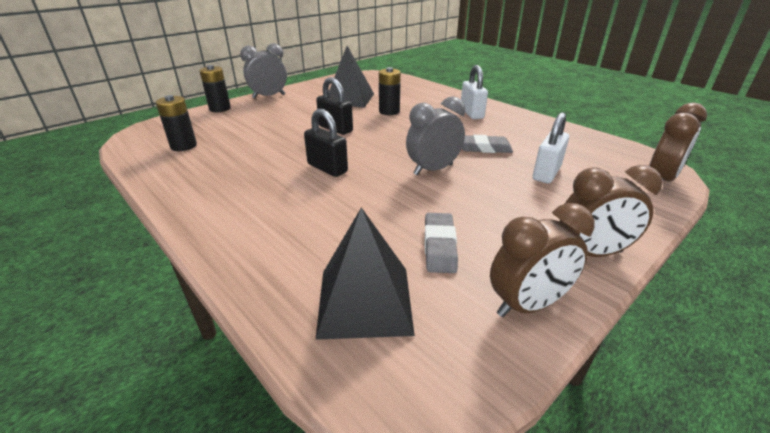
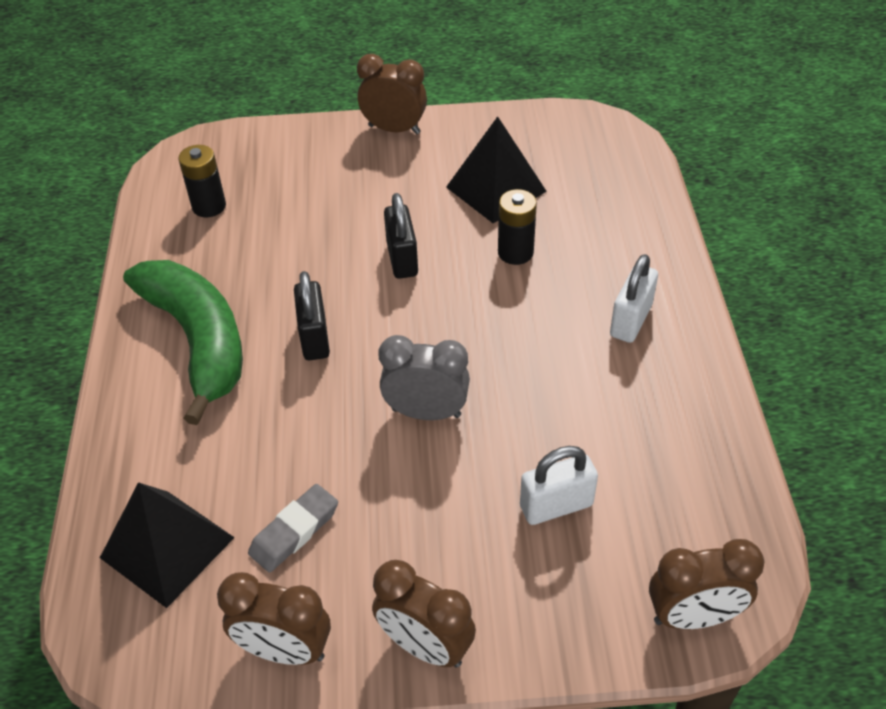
camera: 40 degrees right, 15 degrees up
black battery [200,65,231,112] -> none
grey clock [240,43,287,99] -> brown clock [357,54,427,134]
grey eraser [462,135,513,153] -> none
none -> green banana [123,260,243,425]

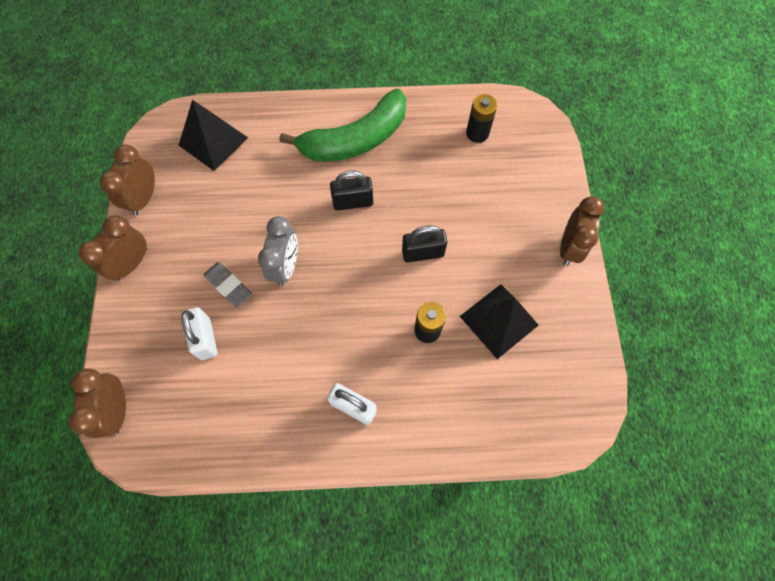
camera: 90 degrees right, 20 degrees up
grey eraser [248,484,338,573] -> grey eraser moved to [204,262,252,308]

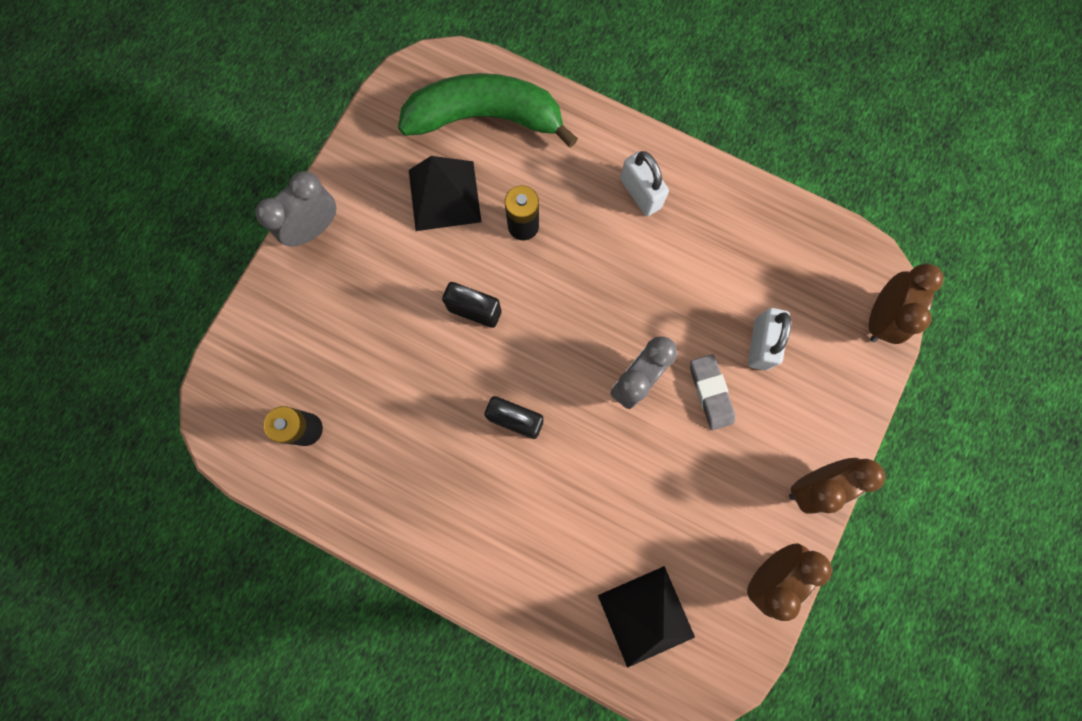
camera: 150 degrees left, 10 degrees up
green banana [279,89,406,162] -> green banana moved to [398,73,578,148]
brown clock [560,196,604,266] -> grey clock [256,171,336,246]

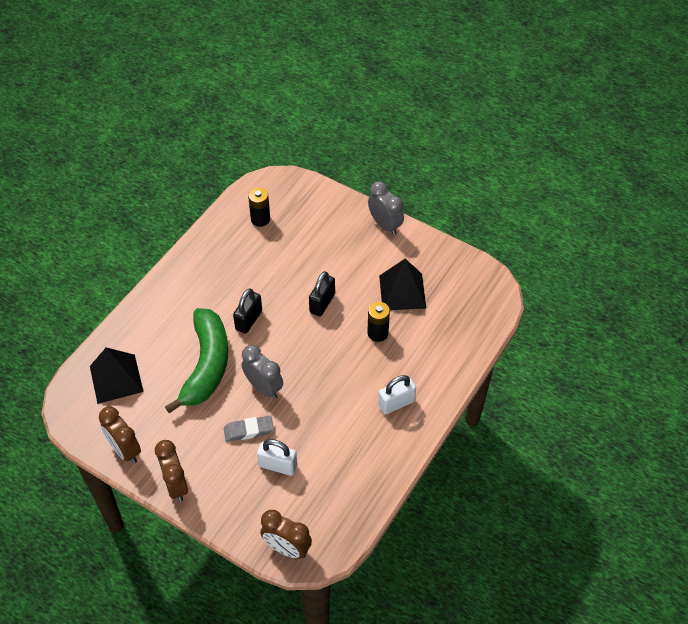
camera: 95 degrees right, 25 degrees down
green banana [398,73,578,148] -> green banana moved to [165,308,228,413]

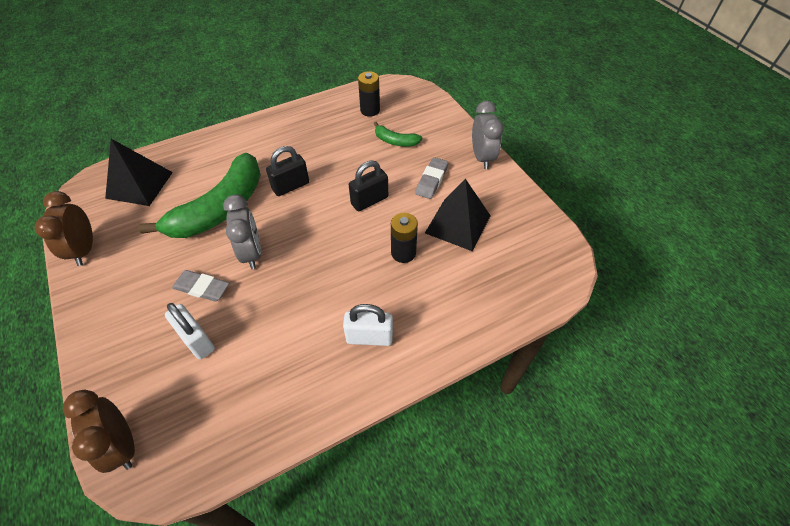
camera: 30 degrees right, 0 degrees up
brown clock [155,440,188,502] -> none
none -> green banana [374,122,422,146]
none -> grey eraser [415,157,448,199]

